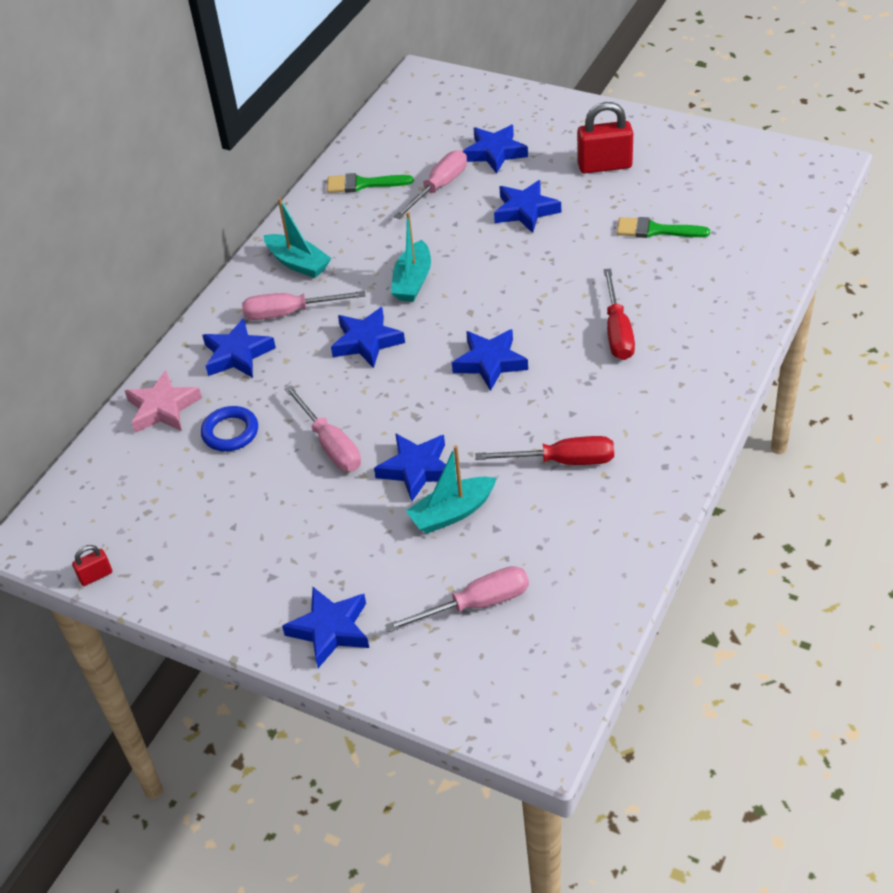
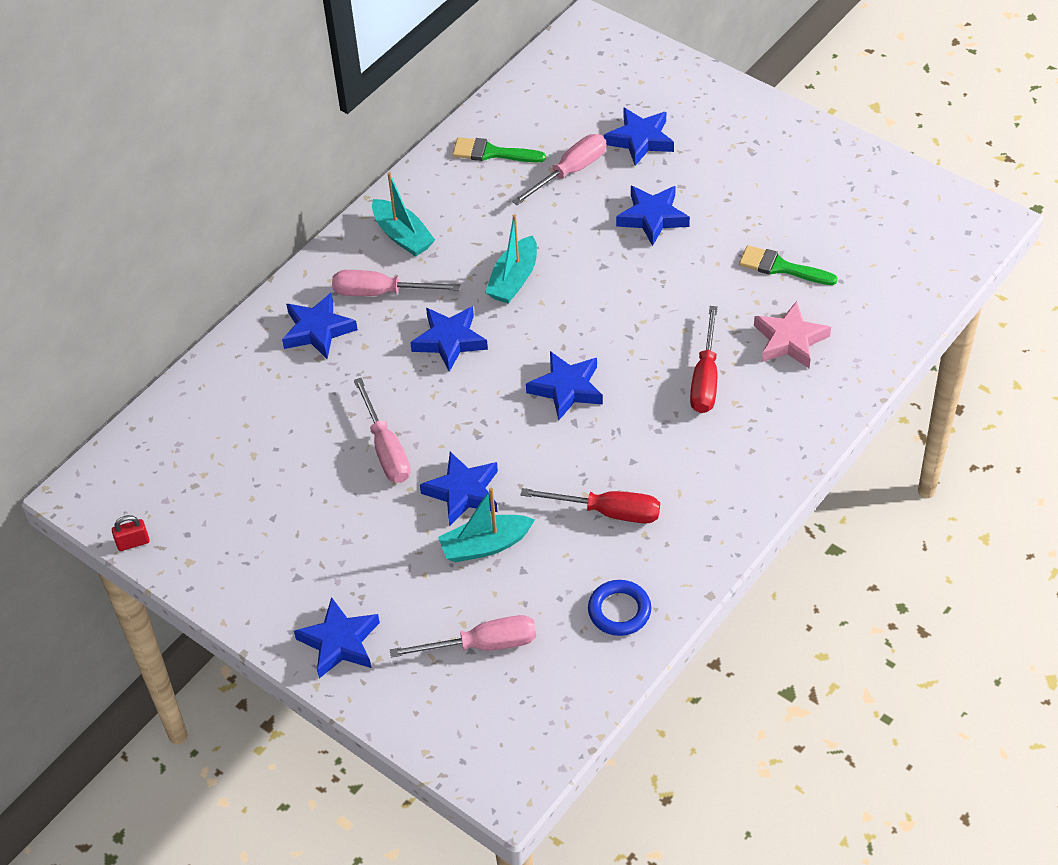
camera: 10 degrees right, 5 degrees up
pink star [125,370,202,433] -> pink star moved to [754,301,831,368]
blue ring [201,406,258,452] -> blue ring moved to [588,580,651,636]
red padlock [577,102,633,174] -> none

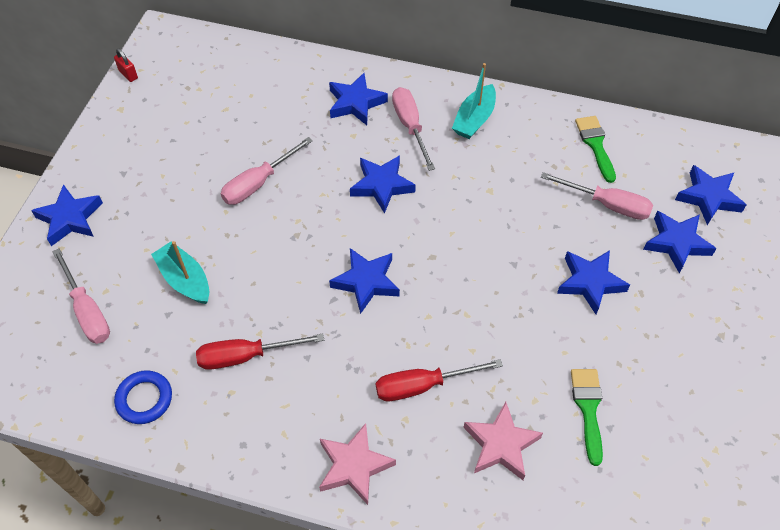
camera: 65 degrees right, 5 degrees up
blue star [420,452,498,526] -> blue star moved to [675,165,746,225]
turquoise boat [485,214,537,304] -> none
red screwdriver [521,488,660,523] -> red screwdriver turned 90 degrees clockwise [196,334,324,370]
none -> pink star [319,423,396,505]

